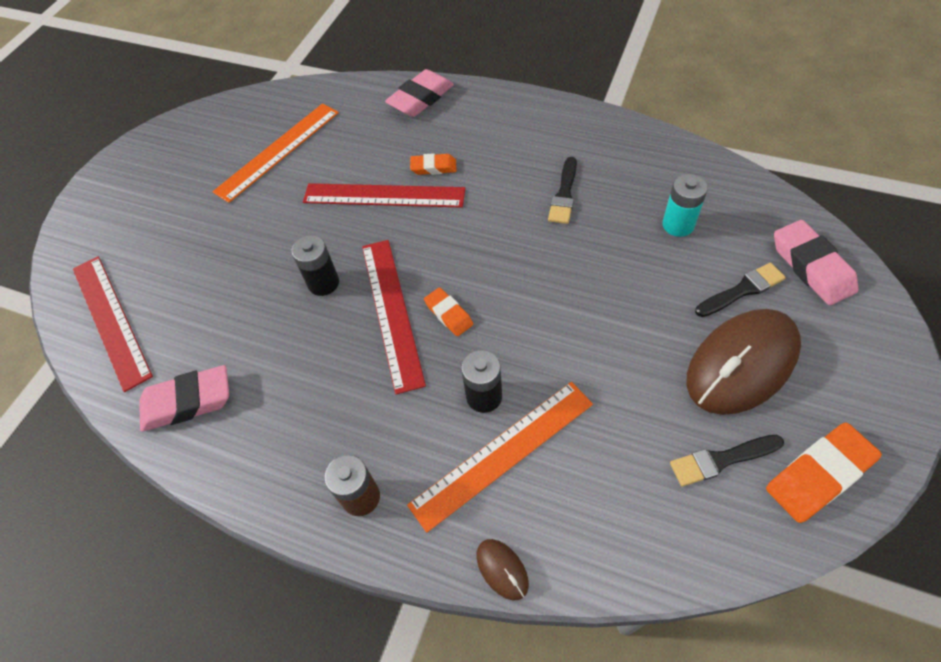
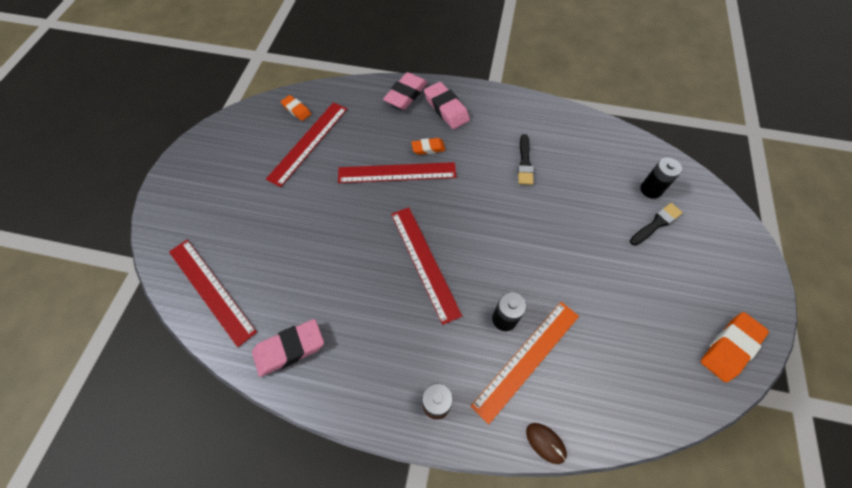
camera: 15 degrees left, 5 degrees up
orange ruler [212,104,339,203] -> red ruler [266,102,347,187]
black battery [291,235,339,296] -> black battery moved to [640,158,682,199]
orange eraser [424,287,473,336] -> orange eraser moved to [281,95,311,121]
turquoise battery [662,174,708,237] -> none
black brush [670,435,784,486] -> none
brown mouse [687,309,801,415] -> none
pink eraser [774,220,858,305] -> pink eraser moved to [424,82,470,129]

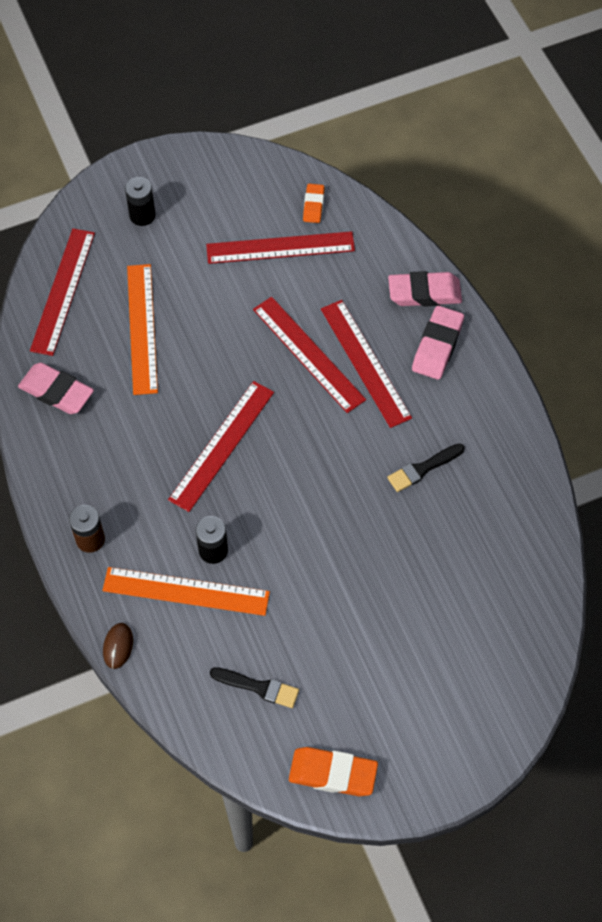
camera: 55 degrees right, 0 degrees up
orange eraser [411,138,445,155] -> red ruler [321,300,412,428]
black brush [630,203,683,246] -> black brush moved to [210,667,299,708]
black battery [640,158,682,199] -> black battery moved to [125,177,156,226]
none -> orange ruler [127,264,158,395]

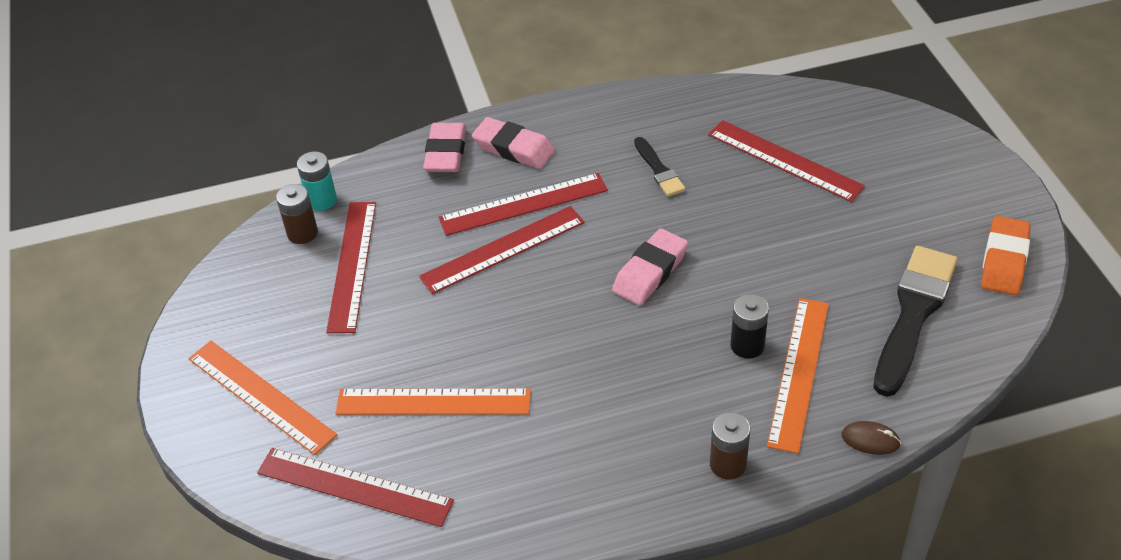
camera: 80 degrees left, 15 degrees down
pink eraser [18,363,94,414] -> pink eraser moved to [612,228,688,305]
black battery [125,177,156,226] -> orange ruler [188,341,337,455]
red ruler [168,381,274,512] -> red ruler moved to [708,120,865,202]
black brush [210,667,299,708] -> black brush [874,246,958,397], size x1.95
orange eraser [303,184,324,223] -> brown battery [276,184,318,244]
none -> turquoise battery [297,151,337,211]

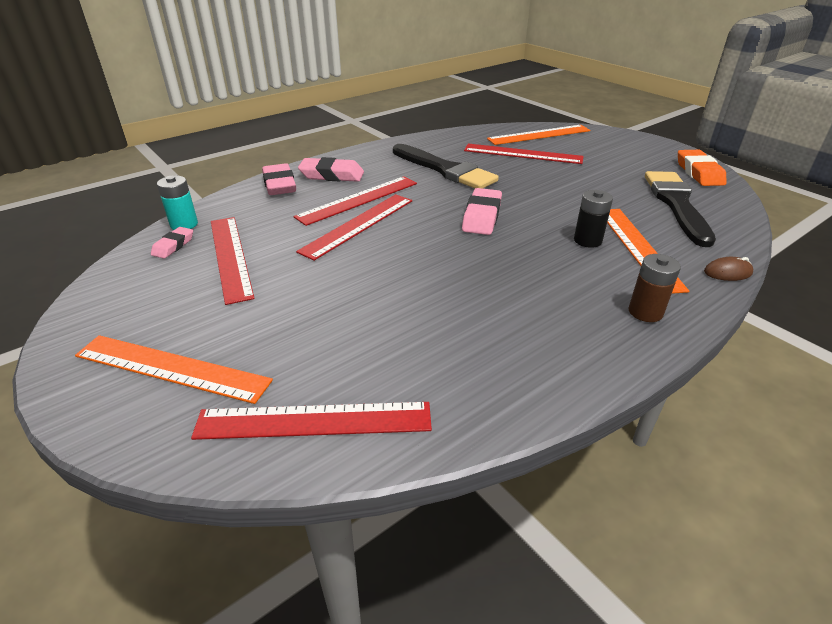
camera: 25 degrees left, 10 degrees down
brown battery [276,184,318,244] -> pink eraser [151,227,193,259]
orange ruler [336,388,531,415] -> orange ruler moved to [487,125,591,145]
black brush [634,137,686,197] -> black brush [393,144,499,189], size x1.95

